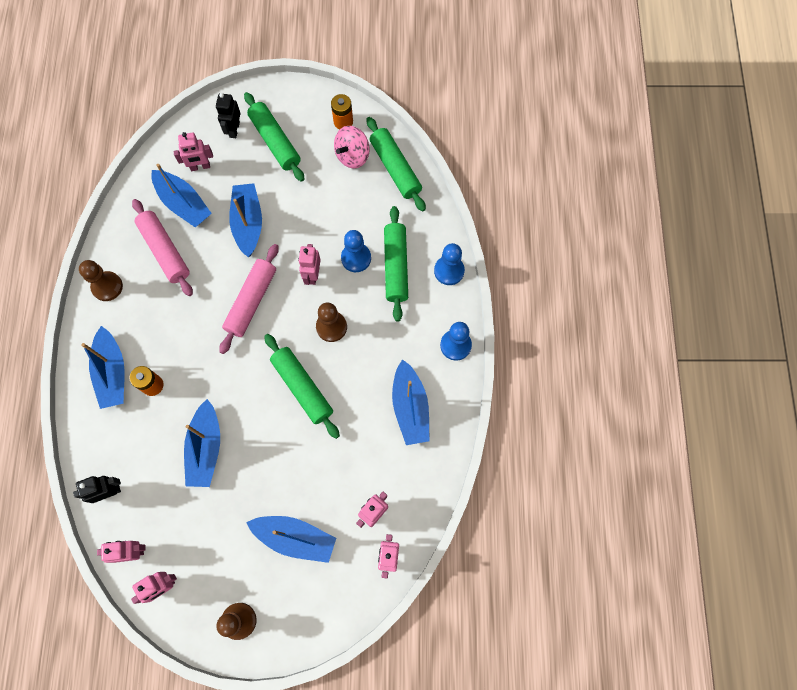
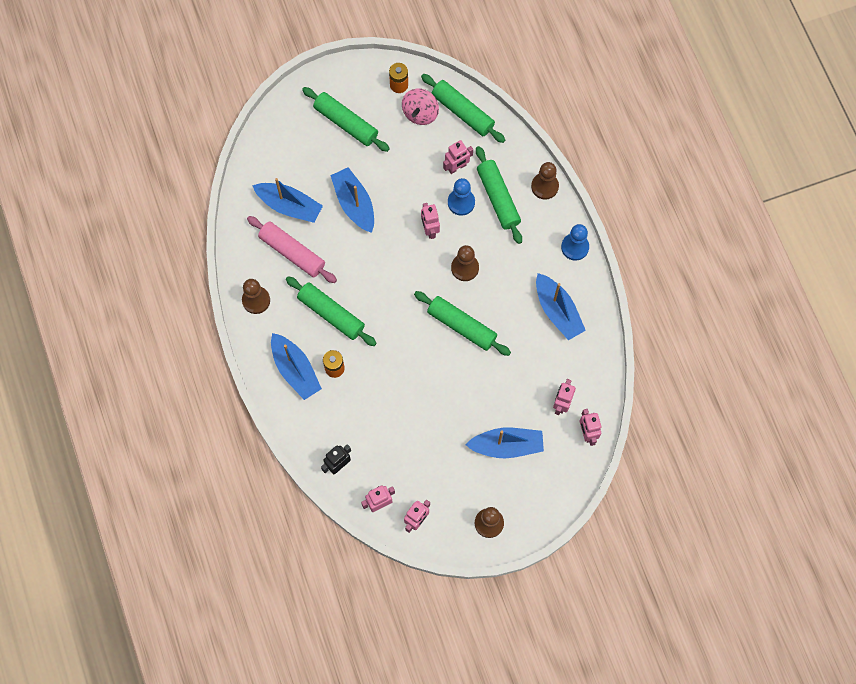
camera: 20 degrees left, 0 degrees up
pink robot [173,132,213,171] -> pink robot moved to [443,140,473,174]
blue boat [184,399,220,487] -> none
black robot [216,93,241,138] -> none
pink rolling pin [219,244,279,354] -> none
blue pawn [434,243,465,285] -> brown pawn [531,162,559,200]
none -> green rolling pin [286,276,377,346]

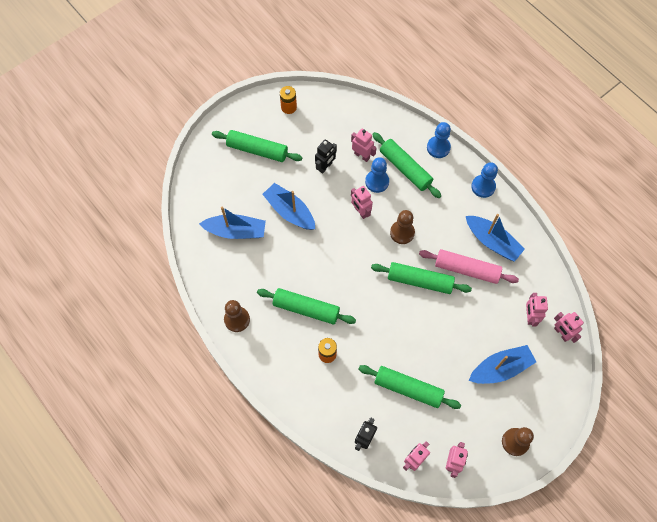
camera: 20 degrees left, 5 degrees down
pink rolling pin [247,216,337,283] -> pink rolling pin moved to [419,249,519,284]
blue boat [271,333,322,400] -> none
pink spinning top [402,88,439,125] -> none
green rolling pin [421,74,505,143] -> green rolling pin moved to [359,365,461,409]
pink robot [443,140,473,174] -> pink robot turned 90 degrees counterclockwise [351,128,376,162]
brown pawn [531,162,559,200] -> blue pawn [427,122,451,158]
none -> black robot [315,139,337,174]

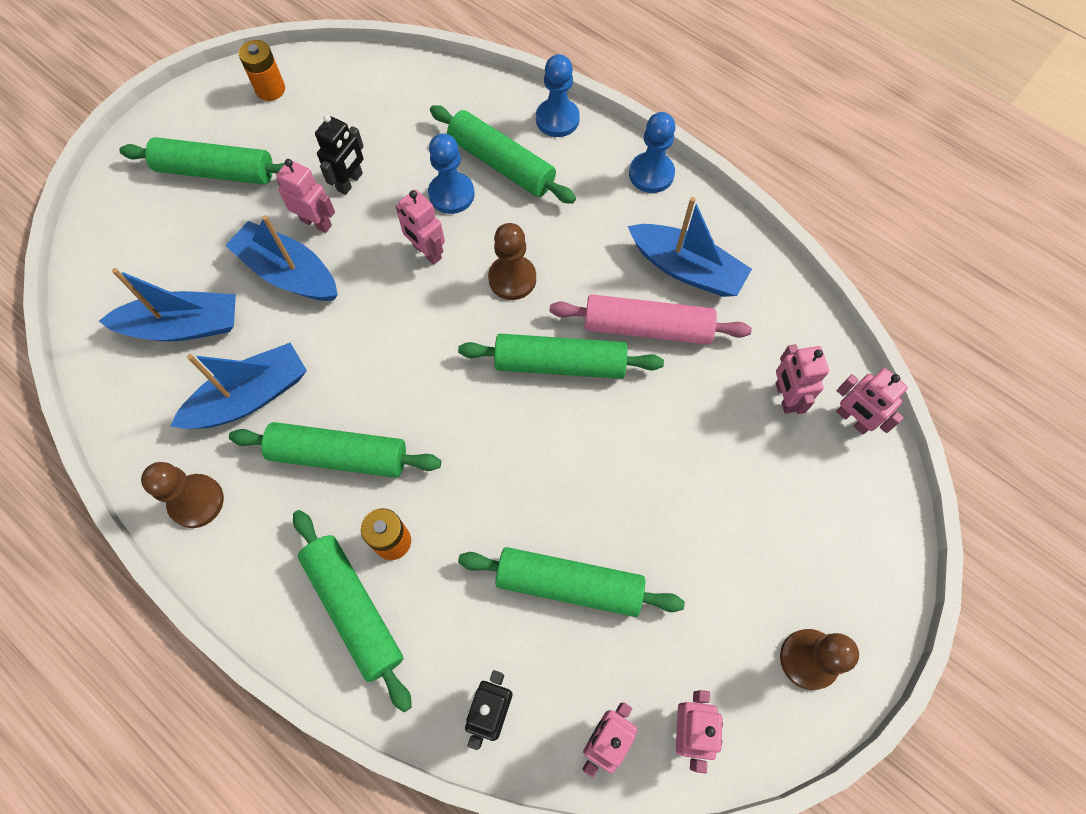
camera: 10 degrees left, 0 degrees up
pink robot [351,128,376,162] -> pink robot moved to [276,159,335,233]
blue boat [469,345,536,384] -> blue boat moved to [170,343,307,429]
none -> green rolling pin [293,510,412,712]

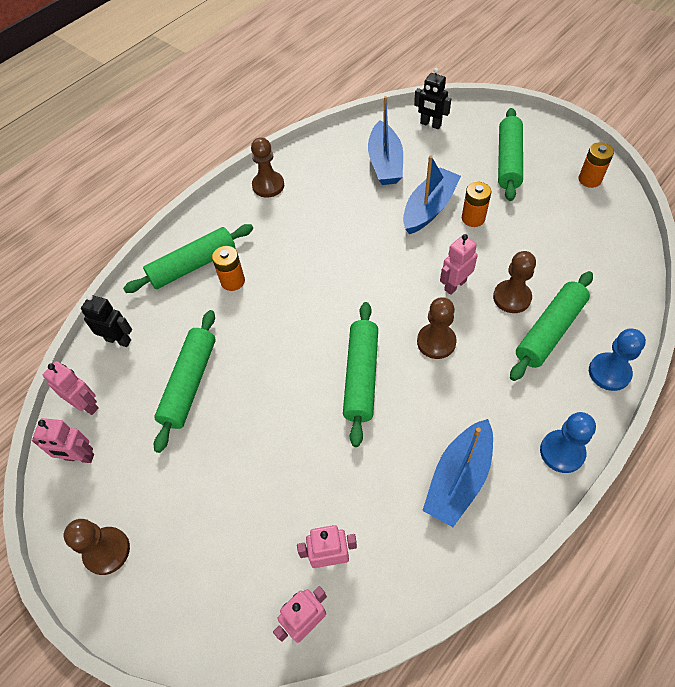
camera: 95 degrees right, 10 degrees down
blue boat [170,343,307,429] -> none
green rolling pin [229,422,441,478] -> none
pink robot [276,159,335,233] -> orange battery [462,182,491,227]
black robot [315,114,364,195] -> black robot moved to [414,68,451,129]
blue pawn [428,133,474,214] -> brown pawn [493,251,536,313]
pink rolling pin [549,294,752,345] -> none

